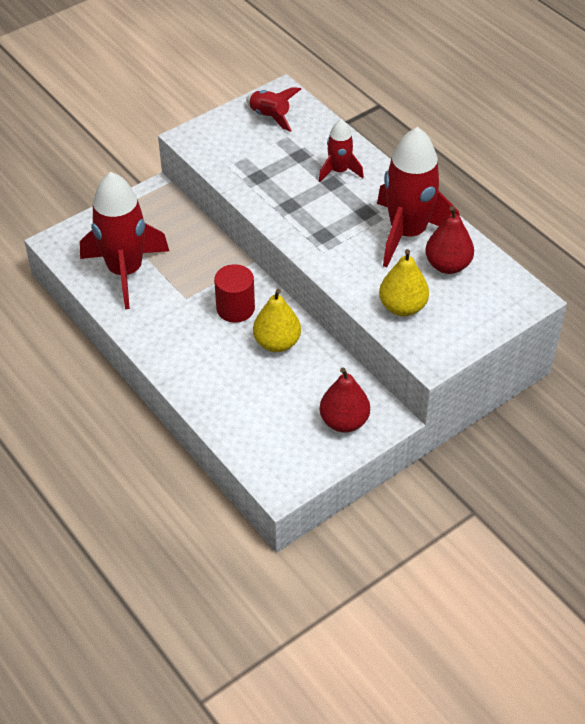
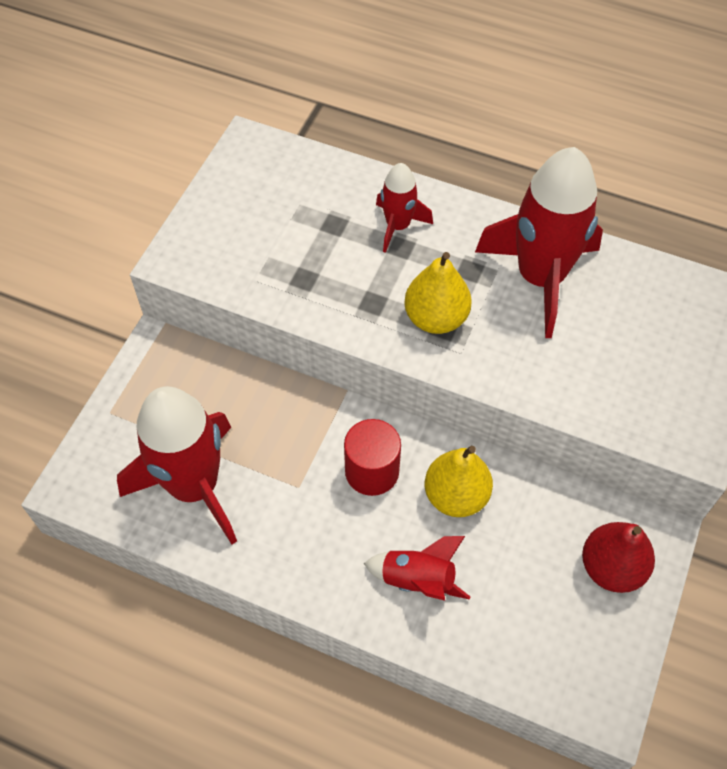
camera: 30 degrees left, 10 degrees up
red rocket [246,87,301,132] -> red rocket moved to [364,536,471,601]
yellow pear [379,249,429,316] -> yellow pear moved to [404,252,472,334]
red pear [425,206,474,274] -> none

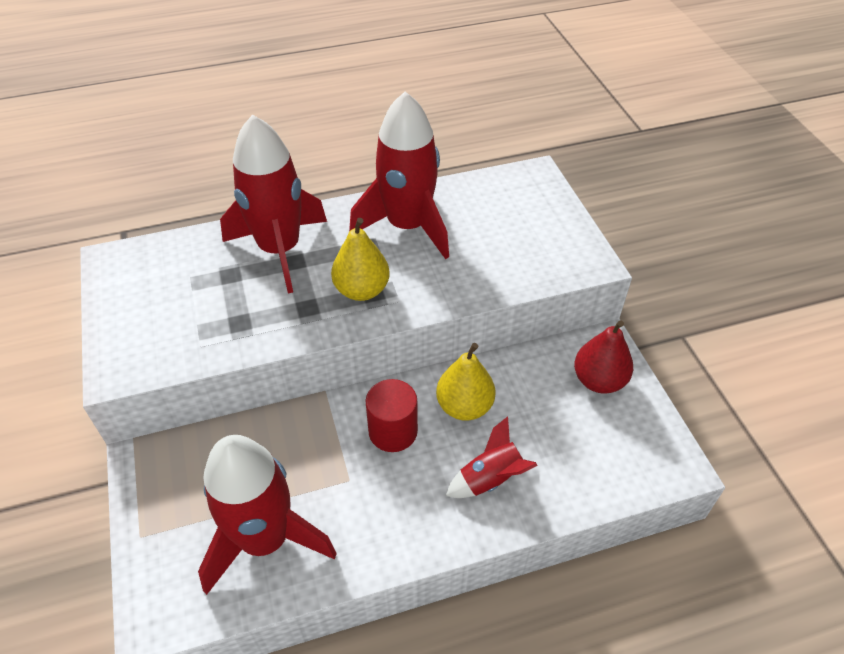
camera: 40 degrees left, 10 degrees down
red rocket [376,163,433,253] -> red rocket [220,114,327,294], size x1.96

